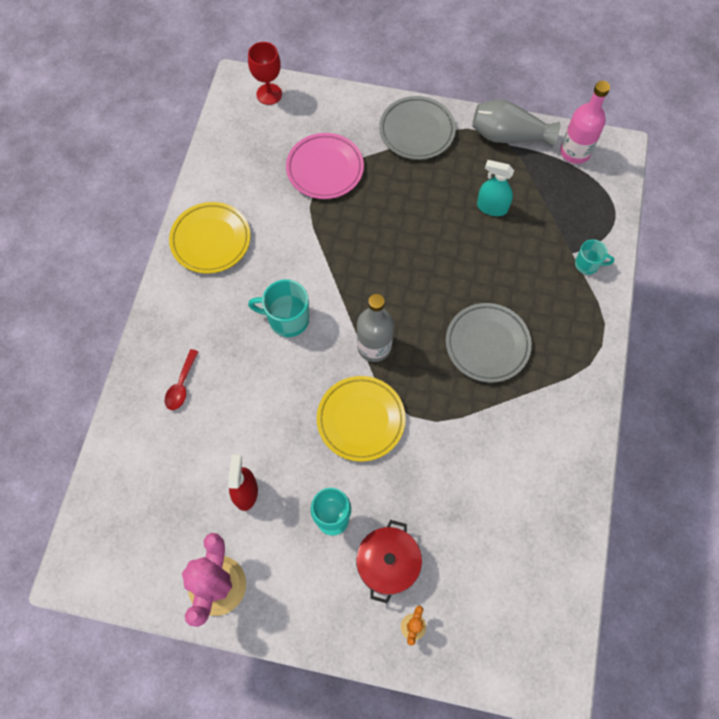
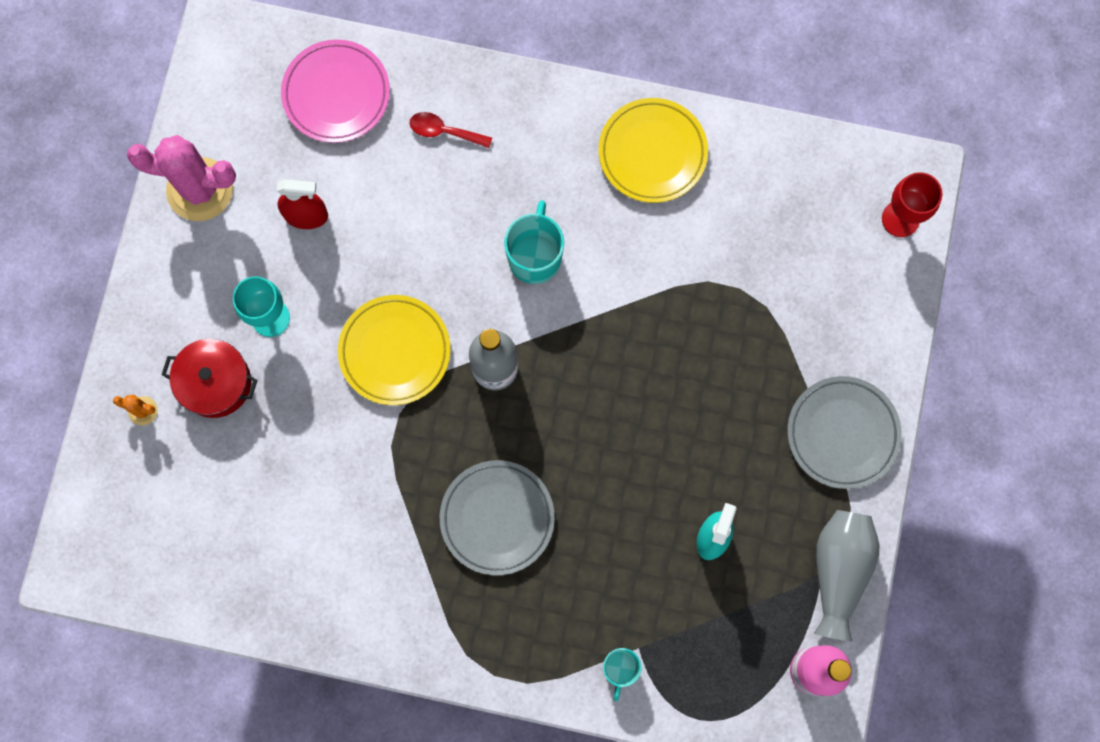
camera: 90 degrees right, 10 degrees up
pink plate [286,133,364,199] -> pink plate moved to [281,39,390,143]

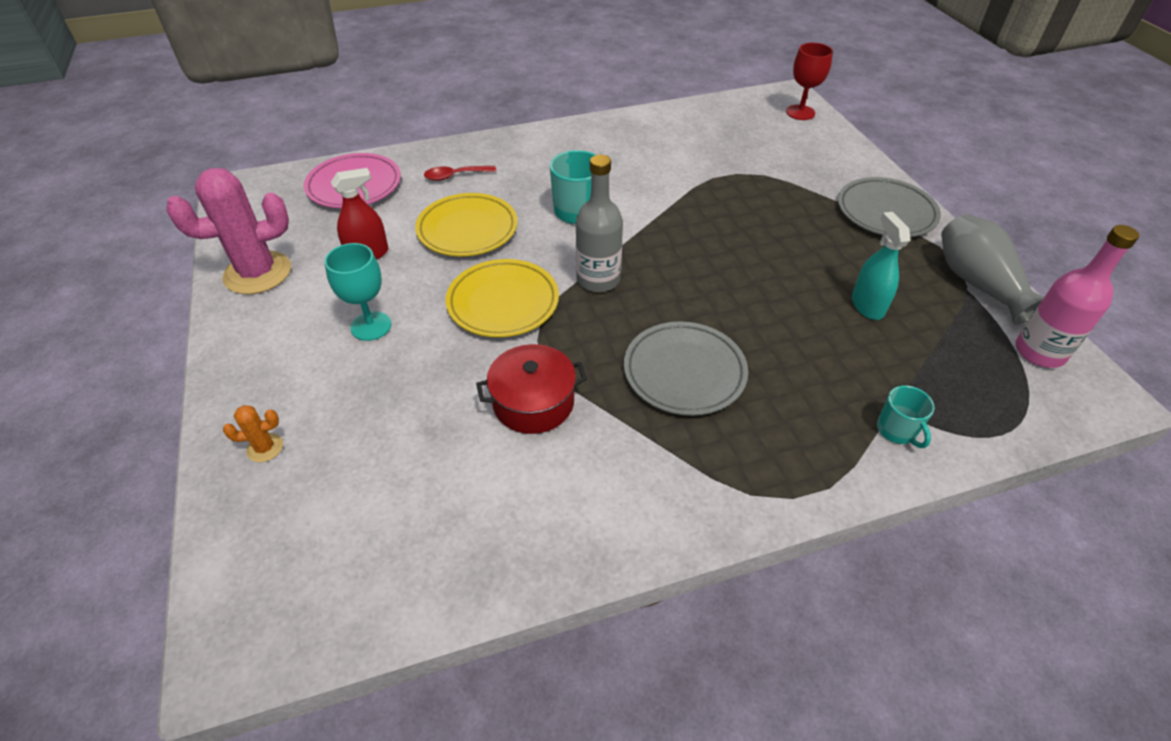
camera: 30 degrees left, 30 degrees down
red pot [162,339,257,418] -> red pot moved to [476,344,587,434]
yellow plate [598,98,708,203] -> yellow plate moved to [415,193,518,256]

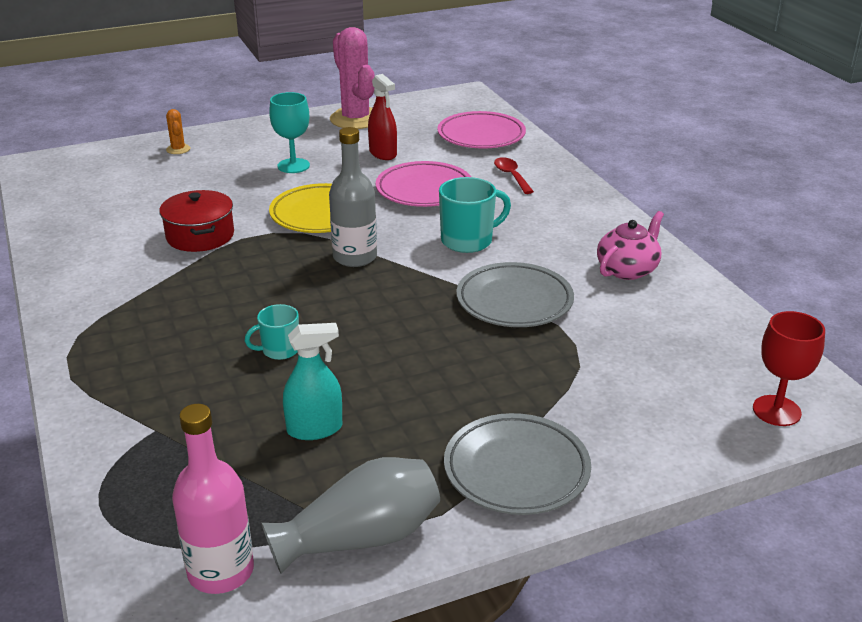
camera: 85 degrees right, 15 degrees down
yellow plate [415,193,518,256] -> pink plate [376,161,471,207]
grey plate [624,322,748,416] -> grey plate moved to [456,262,574,327]
turquoise mug [877,386,935,448] -> turquoise mug moved to [244,304,299,360]
none -> pink teapot [597,211,664,280]

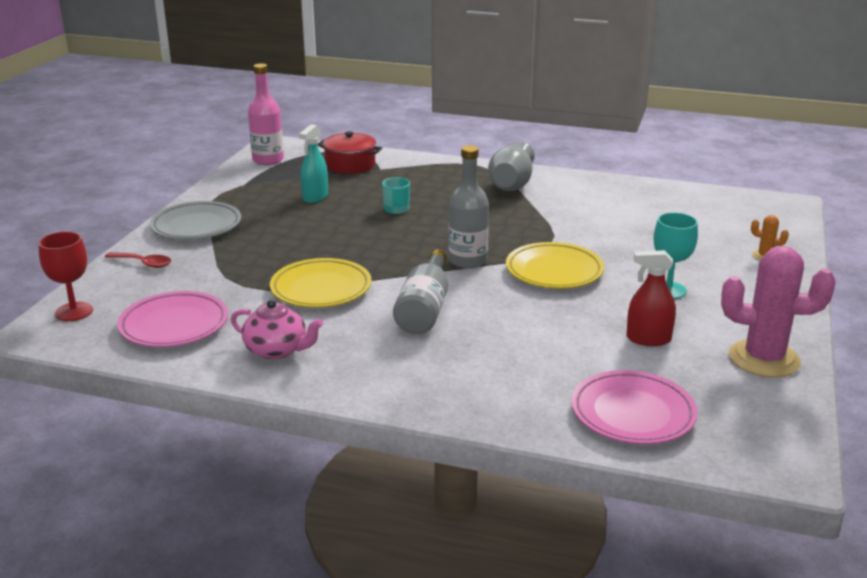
camera: 130 degrees right, 5 degrees down
red pot [159,190,234,252] -> red pot moved to [317,131,382,174]
grey vase [261,457,440,574] -> grey vase moved to [488,142,535,191]
pink plate [376,161,471,207] -> pink plate moved to [117,291,228,347]
turquoise mug [439,177,511,253] -> grey bottle [393,249,448,334]
grey plate [456,262,574,327] -> yellow plate [270,258,372,308]
red spoon [494,157,534,194] -> red spoon moved to [105,252,171,268]
pink teapot [597,211,664,280] -> pink teapot turned 60 degrees counterclockwise [231,299,323,359]

